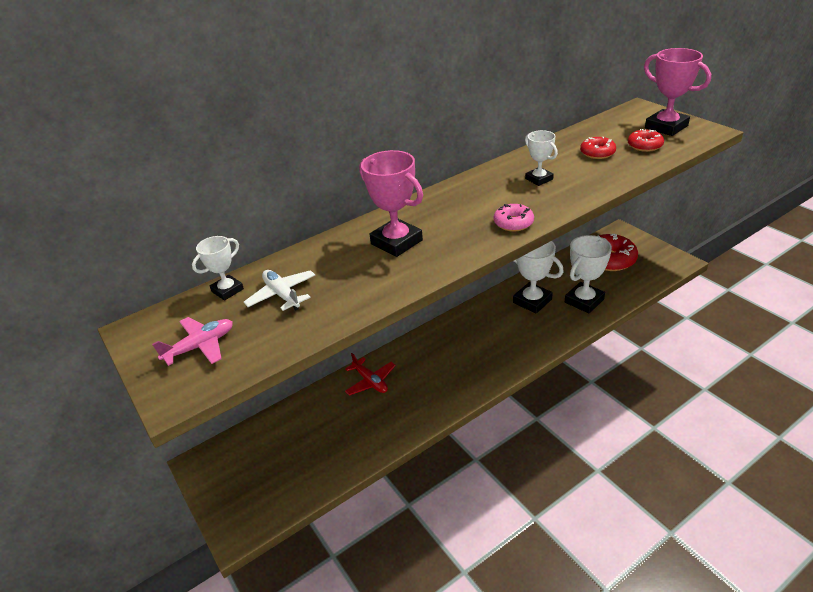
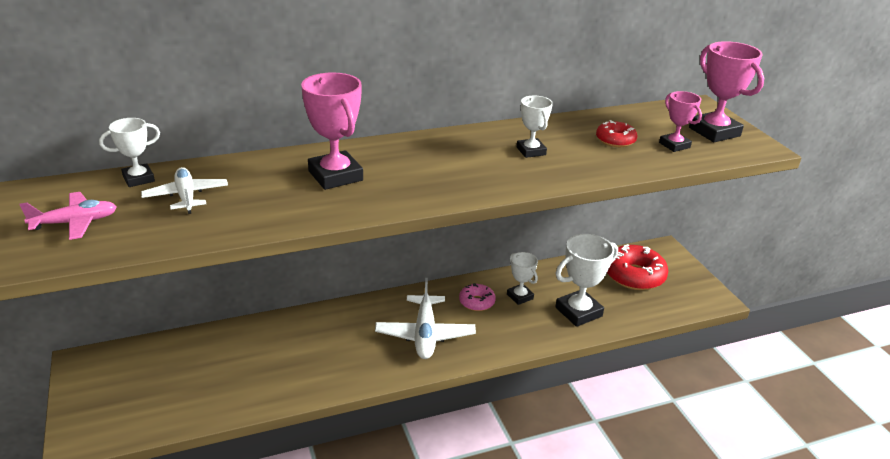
camera: 10 degrees right, 5 degrees down
red plane [345,353,396,396] -> none
pink donut [494,204,534,232] -> pink donut moved to [459,283,496,311]
white trophy [513,241,564,314] -> white trophy [507,252,538,305], size x0.59
red donut [628,129,664,152] -> pink trophy [659,91,702,152]
none -> white plane [375,278,476,359]

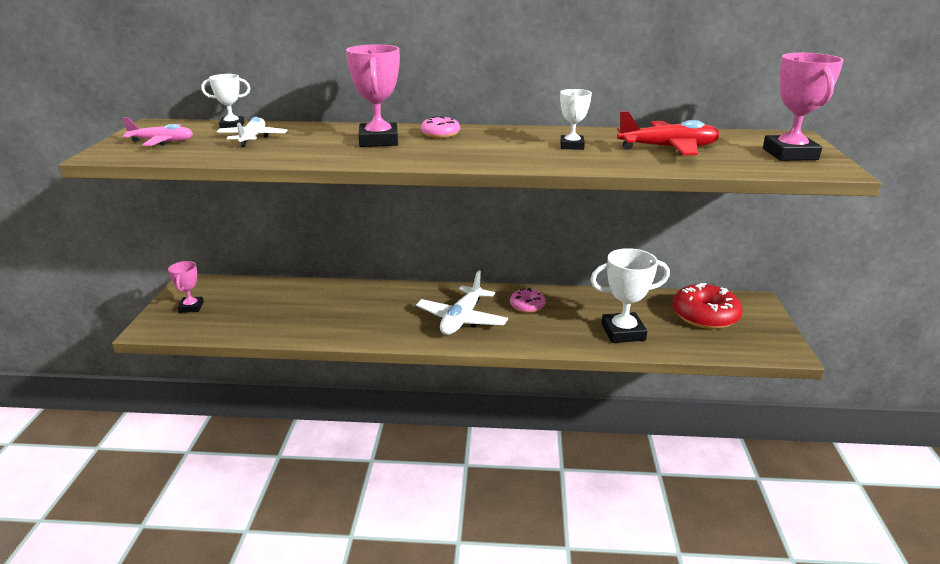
camera: 25 degrees right, 5 degrees down
white trophy [507,252,538,305] -> none
red donut [596,120,637,147] -> red plane [617,111,720,155]
pink trophy [659,91,702,152] -> pink trophy moved to [168,261,204,313]
none -> pink donut [421,116,460,138]

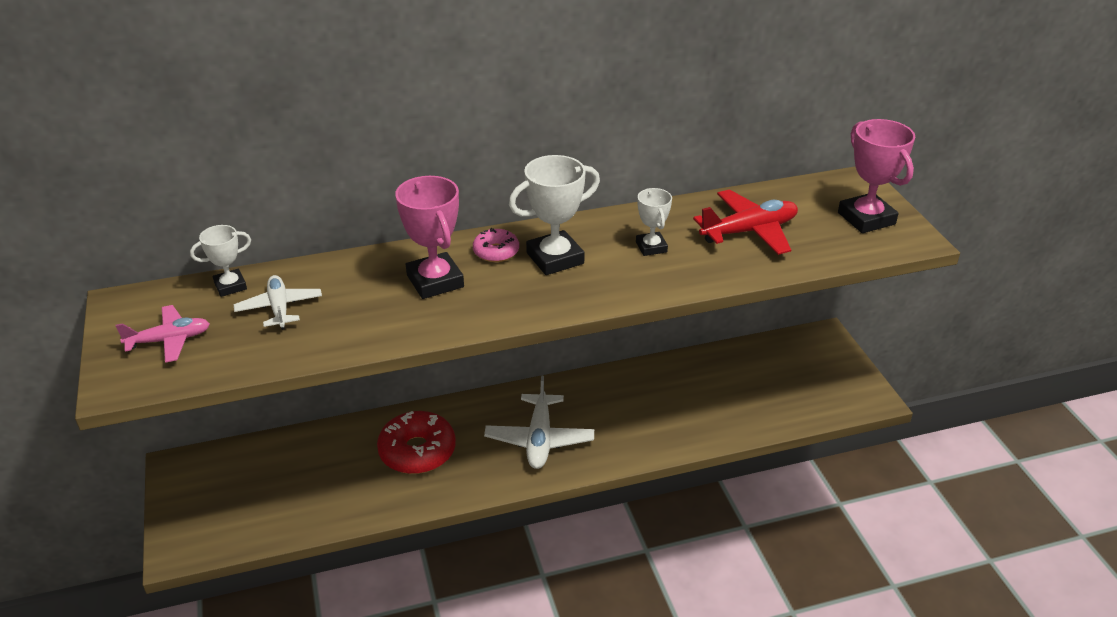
camera: 20 degrees left, 10 degrees up
pink trophy [168,261,204,313] -> none
pink donut [510,288,546,313] -> none
white trophy [590,248,670,343] -> white trophy moved to [509,155,600,275]
red donut [673,283,742,329] -> red donut moved to [377,411,456,474]

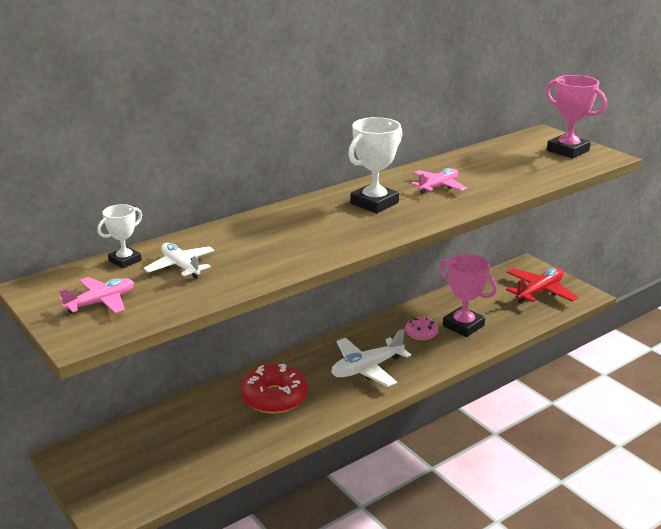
camera: 20 degrees left, 10 degrees down
pink trophy [395,176,464,299] -> pink trophy moved to [439,254,497,337]
pink donut [473,228,519,262] -> pink donut moved to [405,317,438,340]
white plane [484,376,594,469] -> white plane turned 75 degrees clockwise [331,329,411,387]
white trophy [636,188,672,256] -> pink plane [411,168,467,194]
red plane [693,189,798,255] -> red plane moved to [506,268,578,304]

